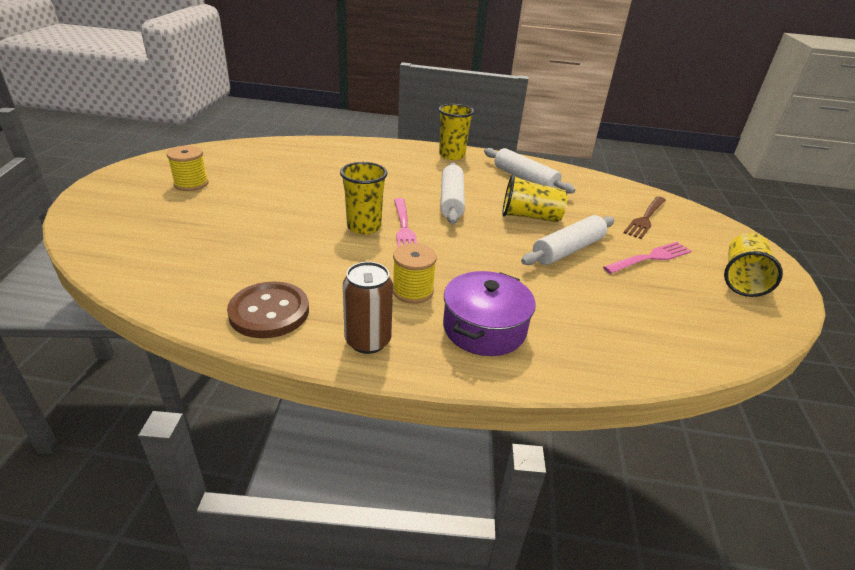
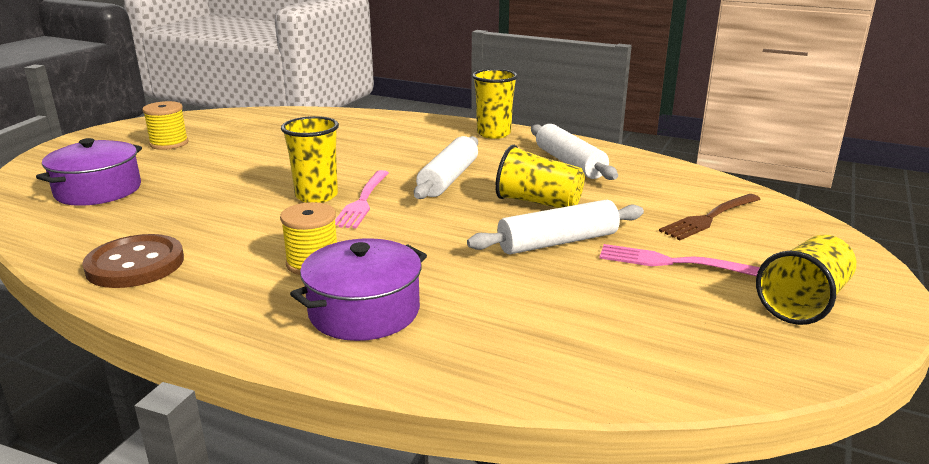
camera: 20 degrees right, 10 degrees down
brown can [343,262,393,354] -> none
pink fork [603,242,692,274] -> pink fork turned 150 degrees counterclockwise [599,244,760,276]
none -> purple pot [36,138,142,206]

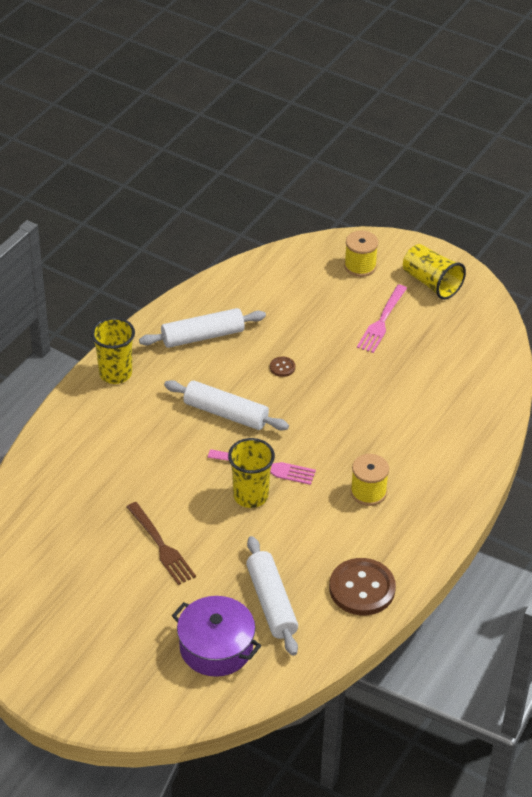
camera: 85 degrees left, 20 degrees up
yellow spool [142,101,189,150] -> yellow spool moved to [344,230,378,277]
purple pot [290,238,427,341] -> none
white rolling pin [467,200,644,254] -> white rolling pin moved to [246,536,298,656]
yellow cup [495,145,585,208] -> brown button [270,356,295,377]
brown fork [659,194,760,240] -> brown fork moved to [127,502,196,585]

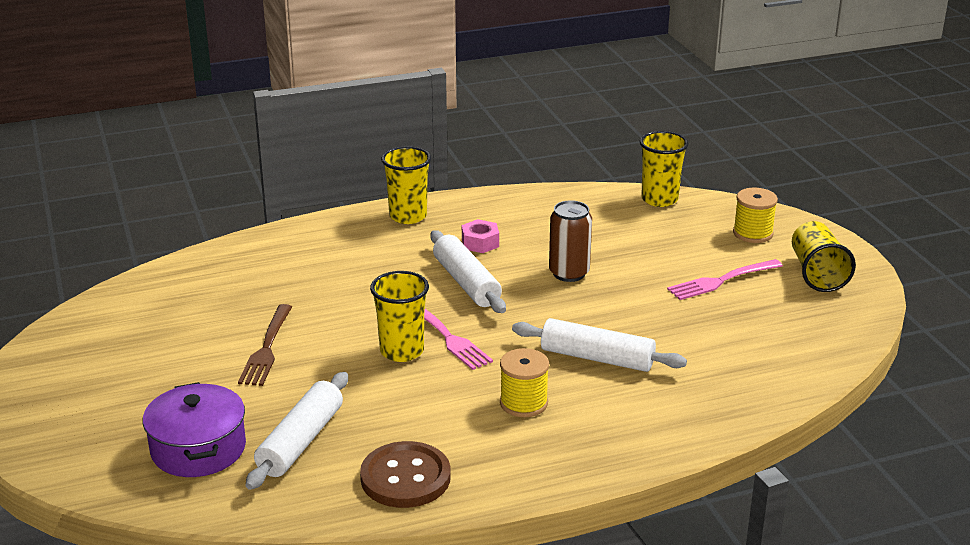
camera: 40 degrees right, 15 degrees down
white rolling pin [139,308,266,348] -> white rolling pin moved to [512,318,687,372]
brown button [270,356,295,377] -> brown can [549,200,592,282]
none -> pink nut [462,219,499,253]
none -> yellow cup [639,131,689,207]

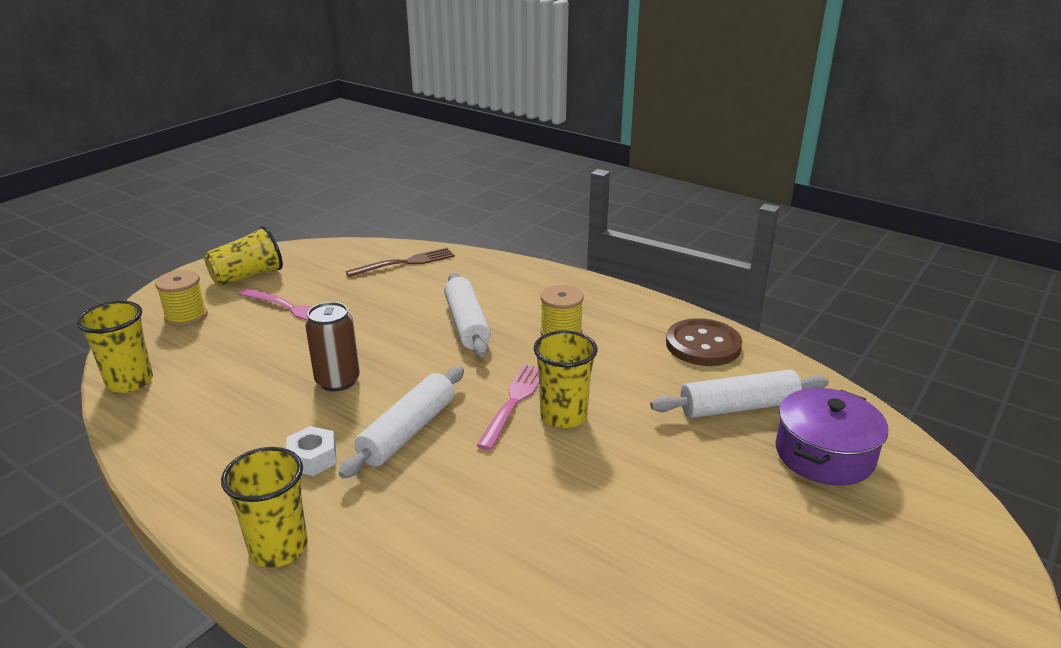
camera: 125 degrees left, 0 degrees up
brown fork [238,304,292,386] -> brown fork moved to [346,248,455,277]
pink nut [462,219,499,253] -> white nut [286,426,336,476]

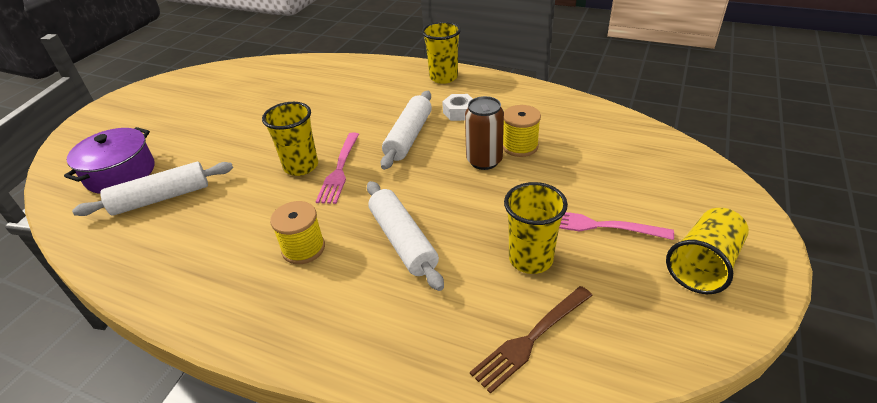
camera: 170 degrees right, 10 degrees up
yellow cup [77,301,153,393] -> yellow cup moved to [504,182,568,274]
yellow spool [155,270,208,327] -> yellow spool moved to [503,105,541,157]
brown button [666,318,742,366] -> none

